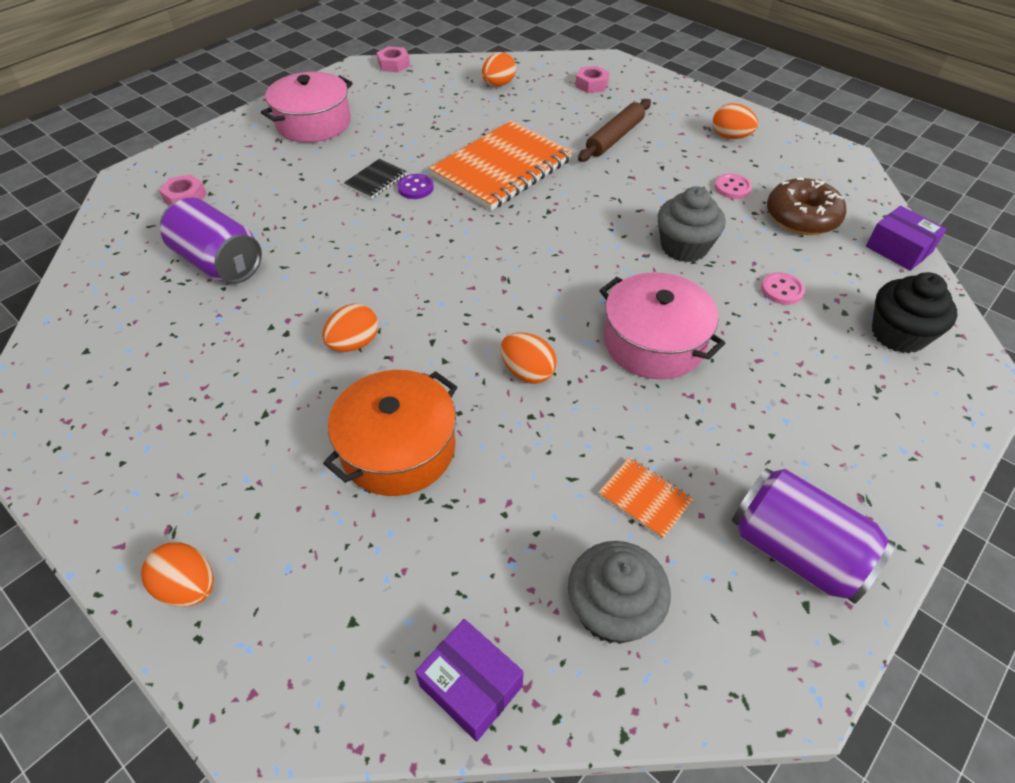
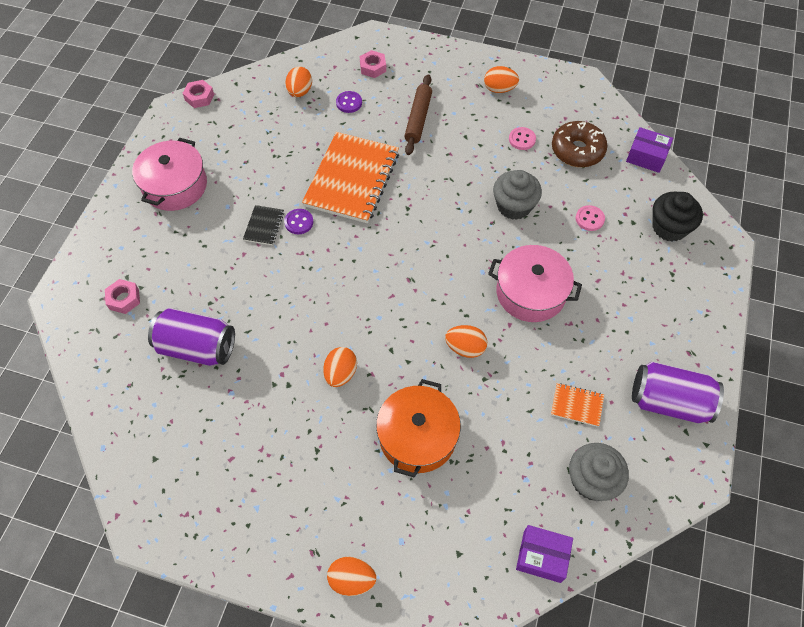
camera: 25 degrees left, 10 degrees up
none -> purple button [336,91,362,113]

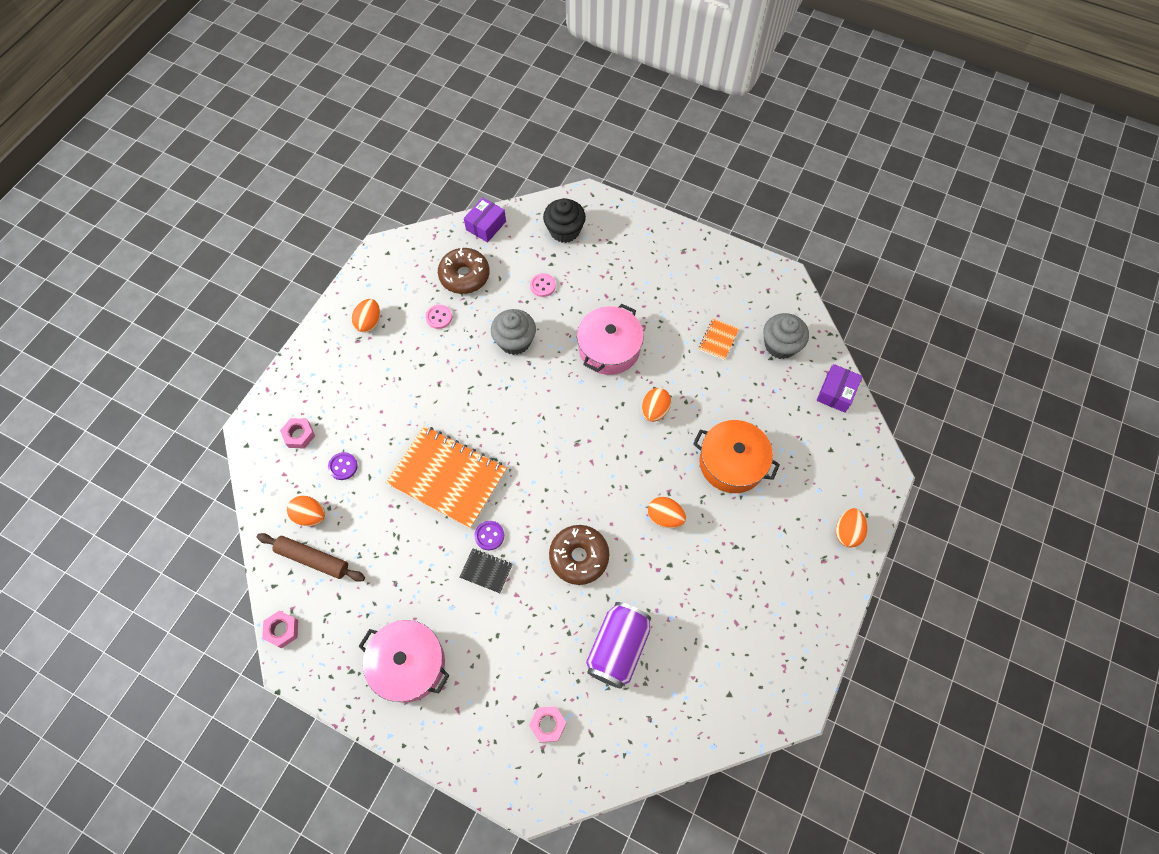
camera: 80 degrees left, 5 degrees up
brown rolling pin [404,74,432,155] -> brown rolling pin moved to [257,533,365,582]
purple can [632,362,724,423] -> none
none -> brown donut [549,525,609,585]

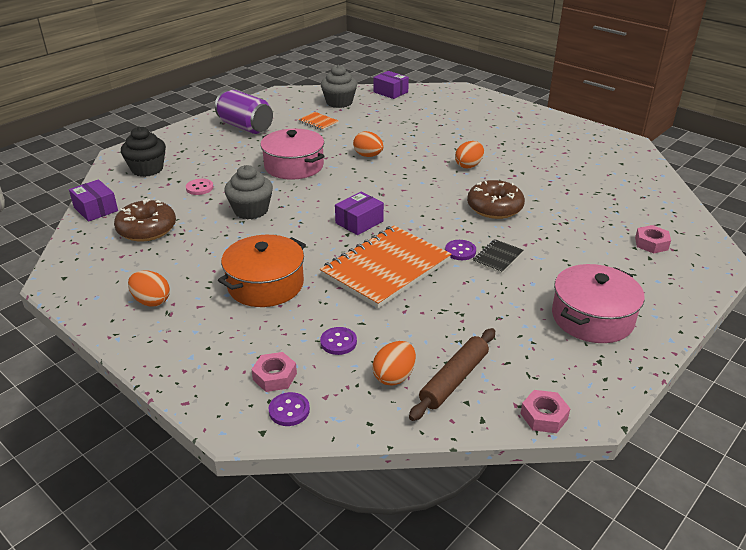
camera: 75 degrees left, 30 degrees down
pink button [425,305,452,329] -> none
purple can [586,602,651,689] -> purple can moved to [215,90,273,134]
orange pot [693,420,780,493] -> orange pot moved to [218,235,306,307]
orange egg [836,508,867,547] -> none
none -> purple button [269,392,310,426]
none -> purple box [335,192,384,235]

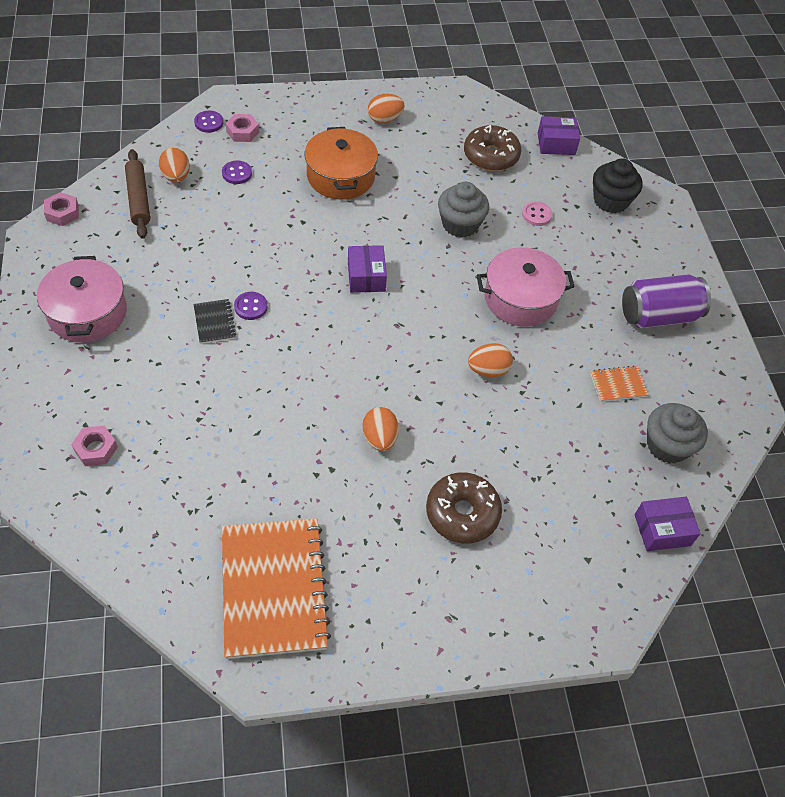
camera: 125 degrees right, 20 degrees up
orange notebook [320,226,452,308] -> orange notebook moved to [222,518,331,659]
brown donut [467,180,525,219] -> brown donut moved to [426,472,502,543]

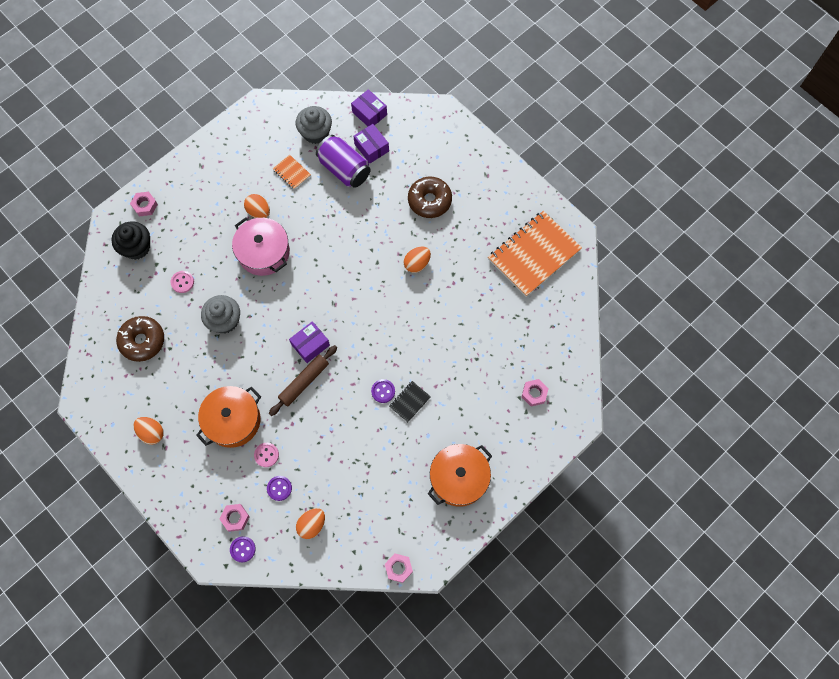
camera: 120 degrees left, 15 degrees up
pink pot [37,256,127,342] -> orange pot [428,444,492,507]
brown rolling pin [125,149,150,239] -> brown rolling pin moved to [269,345,337,416]
orange egg [468,343,513,377] -> orange egg moved to [244,194,270,218]
purple box [538,116,580,155] -> purple box moved to [353,124,389,163]
purple can [622,274,711,328] -> purple can moved to [316,135,371,188]
none -> pink nut [130,192,158,216]
none -> pink button [254,443,279,467]

